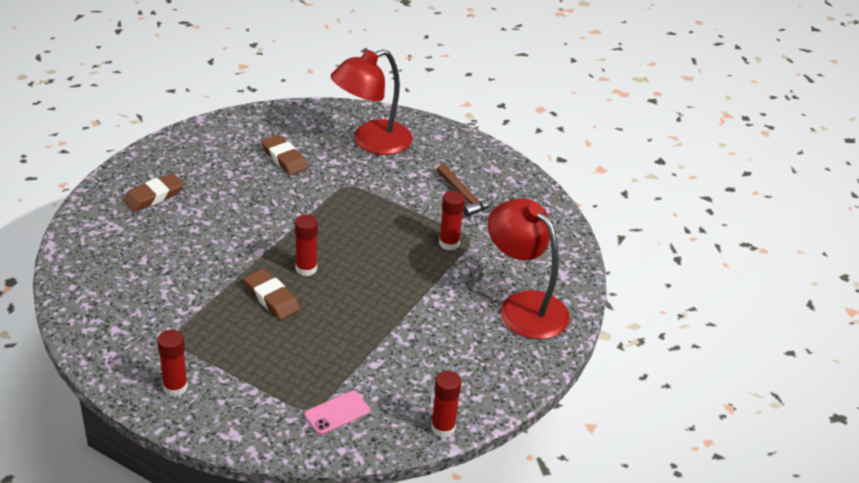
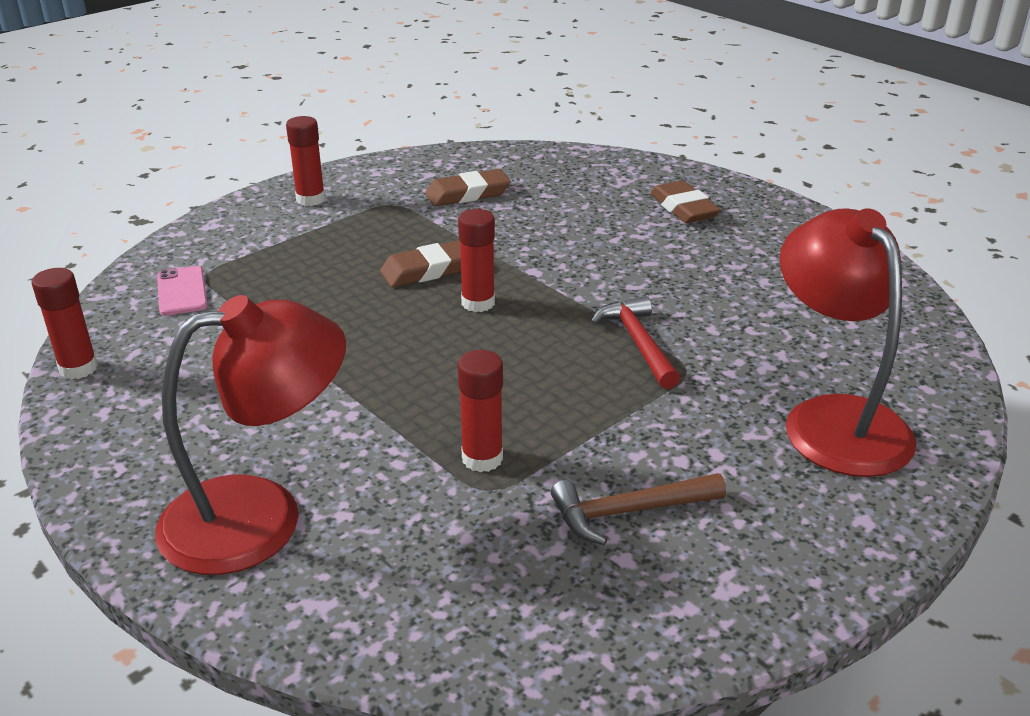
camera: 110 degrees right, 5 degrees down
brown eraser [261,134,308,175] -> brown eraser moved to [425,169,511,206]
none -> red hammer [591,296,680,389]

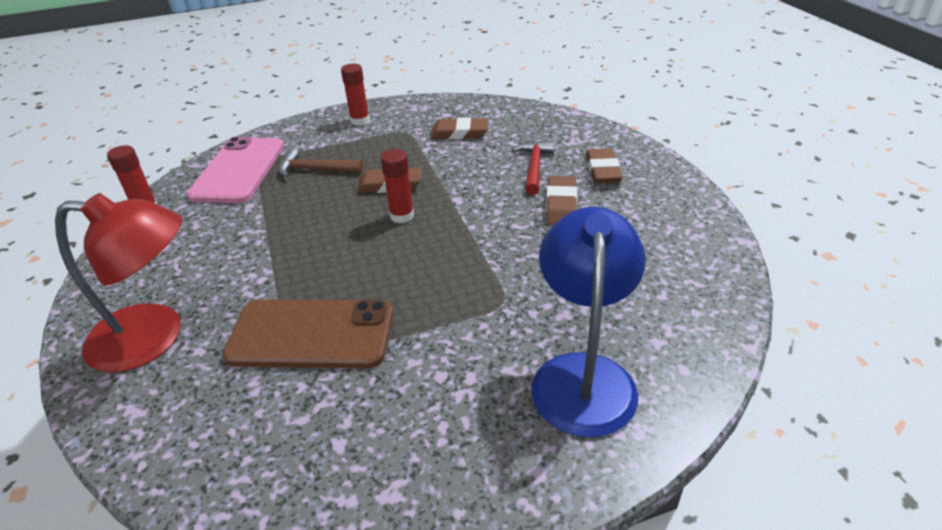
camera: 25 degrees right, 5 degrees up
pink phone [157,266,208,316] -> pink phone [187,137,284,203], size x2.11
red glue stick [458,350,503,472] -> brown phone [222,299,393,369]
brown hammer [551,473,726,545] -> brown hammer moved to [279,149,363,178]
red hammer [591,296,680,389] -> red hammer moved to [512,141,554,195]
red lamp [780,208,916,477] -> blue lamp [531,207,646,437]
none -> brown eraser [546,176,577,224]

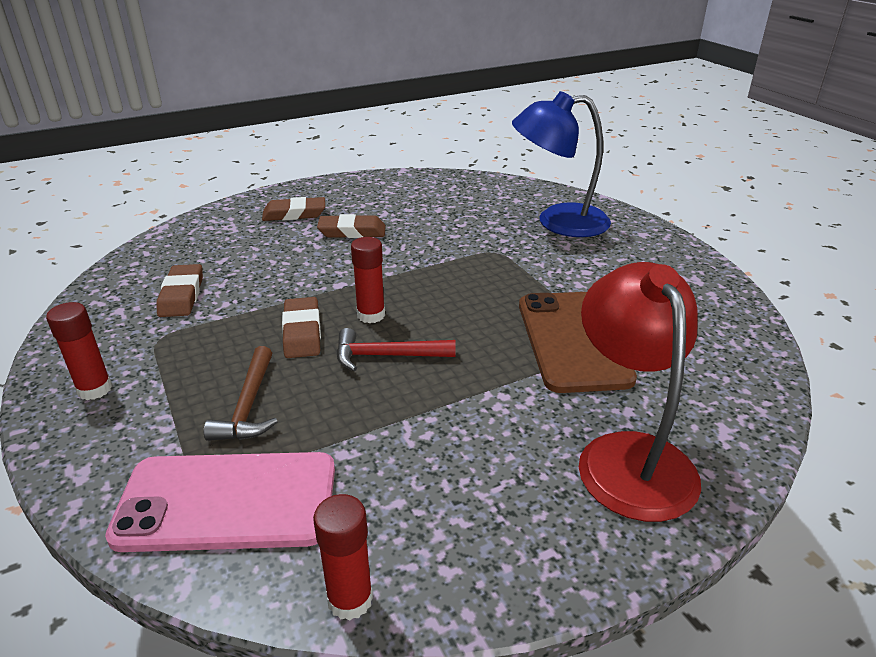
camera: 100 degrees left, 5 degrees down
red hammer [512,141,554,195] -> red hammer moved to [337,328,456,371]

